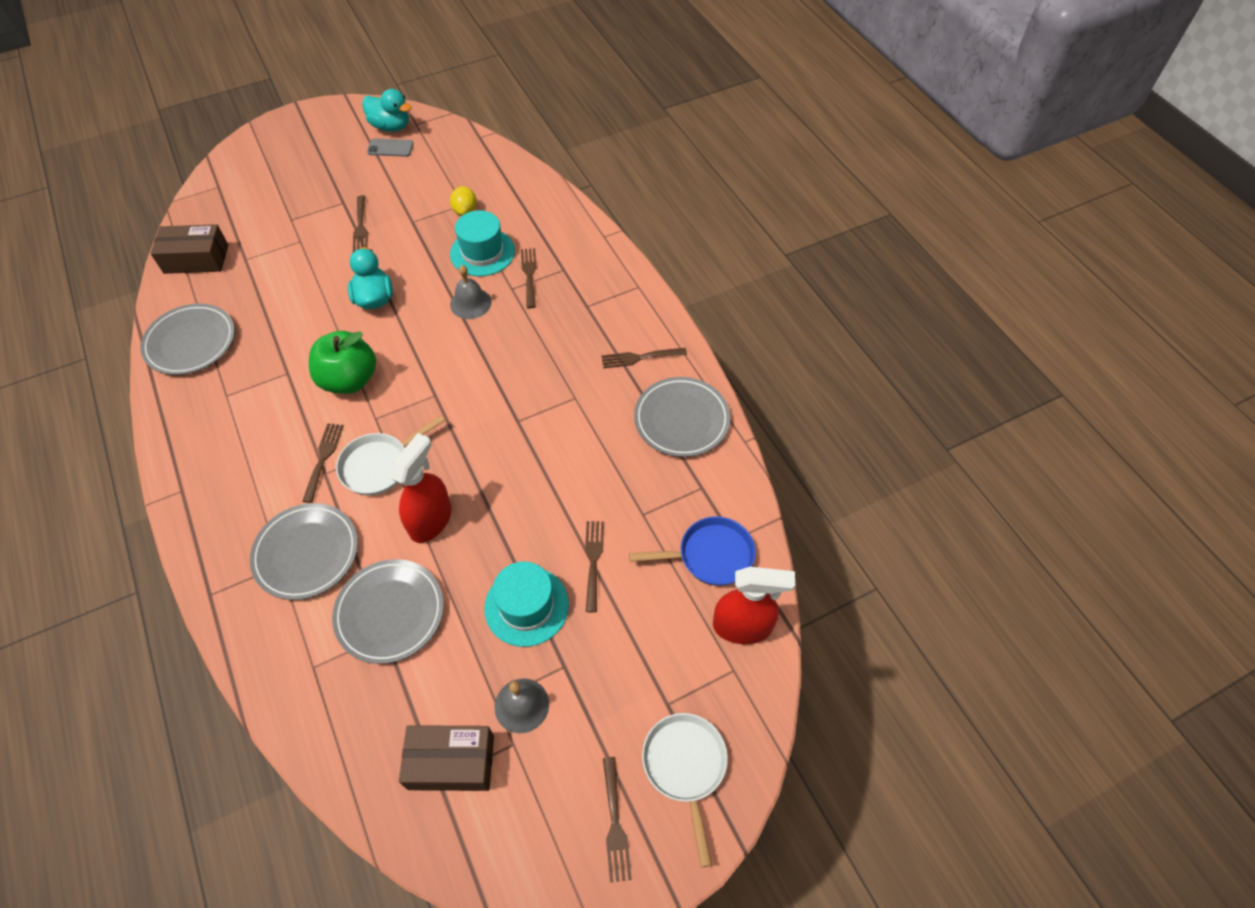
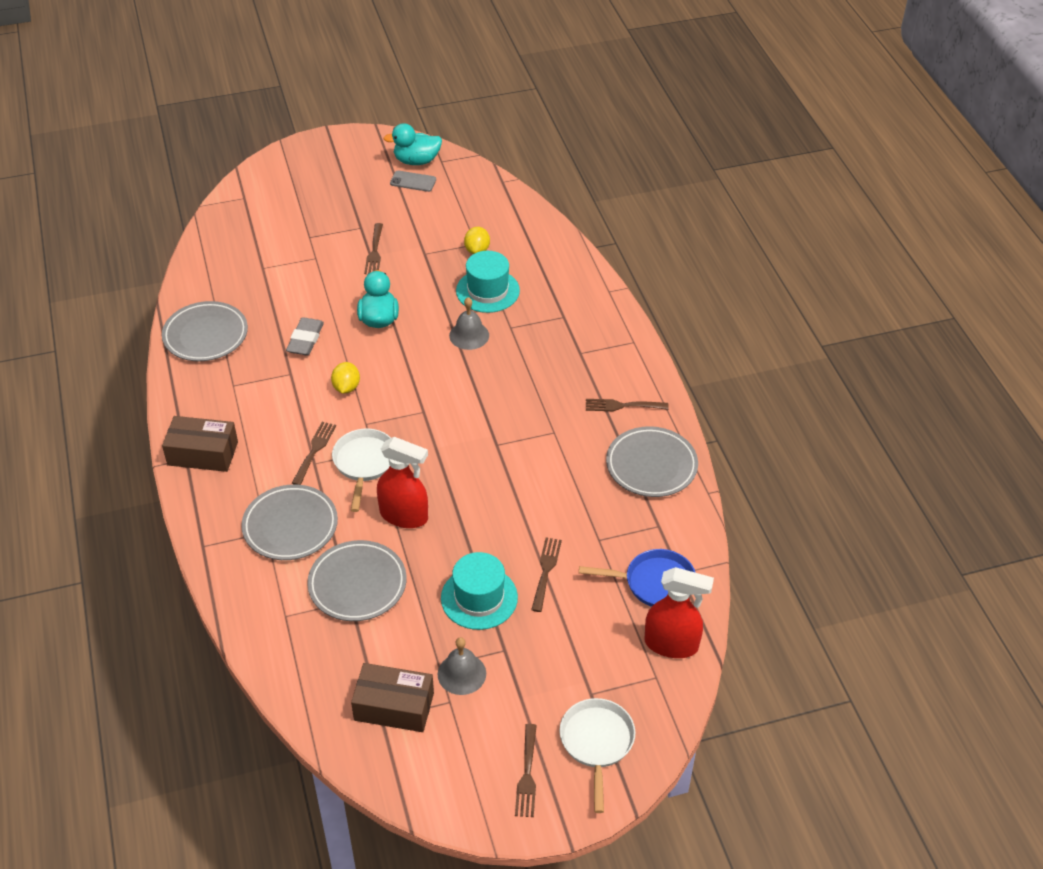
camera: 10 degrees right, 10 degrees down
brown box [151,224,228,274] -> brown box moved to [162,416,238,472]
green apple [309,331,376,394] -> yellow lemon [331,362,360,394]
white pan [336,415,445,496] -> white pan turned 120 degrees clockwise [332,429,391,512]
turquoise duck [362,89,412,132] -> turquoise duck turned 135 degrees clockwise [383,123,442,165]
red spray bottle [389,433,452,543] -> red spray bottle turned 75 degrees clockwise [377,437,428,528]
brown fork [521,248,536,308] -> none
none -> grey eraser [286,317,324,355]

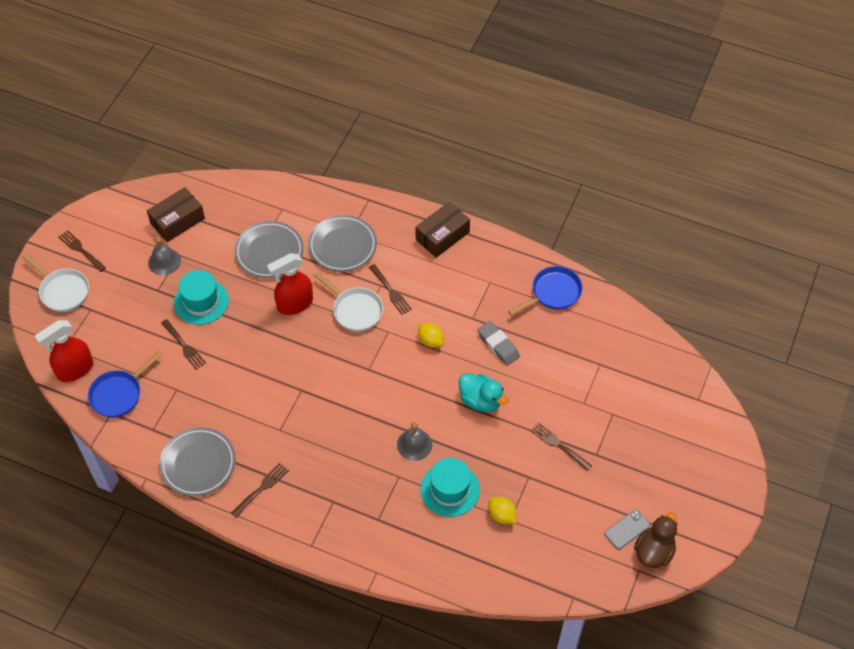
camera: 130 degrees right, 10 degrees up
grey plate [162,301,248,361] -> blue pan [508,266,582,315]
turquoise duck [383,123,442,165] -> brown duck [634,512,677,568]

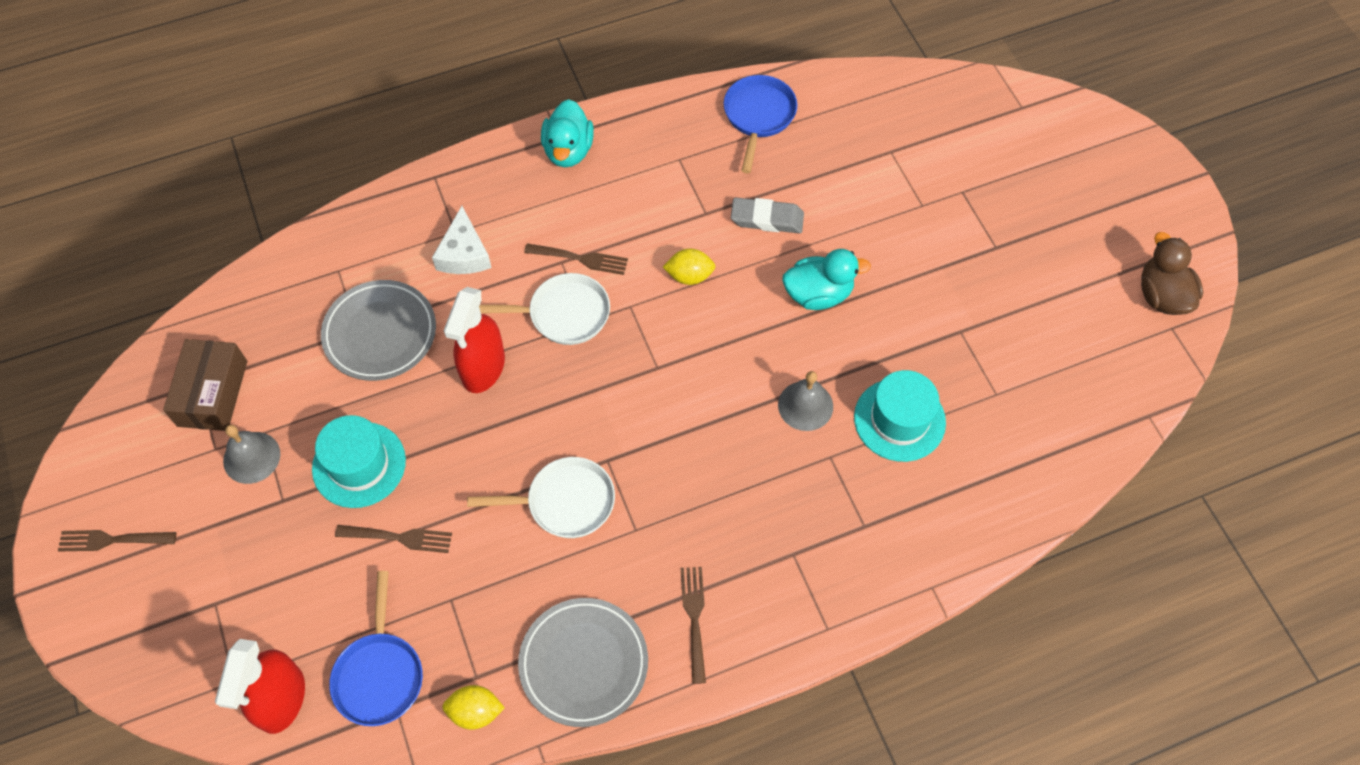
camera: 45 degrees left, 5 degrees up
white pan [22,254,89,312] -> white pan moved to [467,457,615,538]
grey plate [308,215,377,272] -> white cheese [432,206,492,274]
brown box [416,202,470,258] -> turquoise duck [541,99,594,167]
yellow lemon [488,497,516,524] -> yellow lemon moved to [442,685,505,730]
brown fork [531,422,592,471] -> none
grey phone [604,510,650,550] -> none

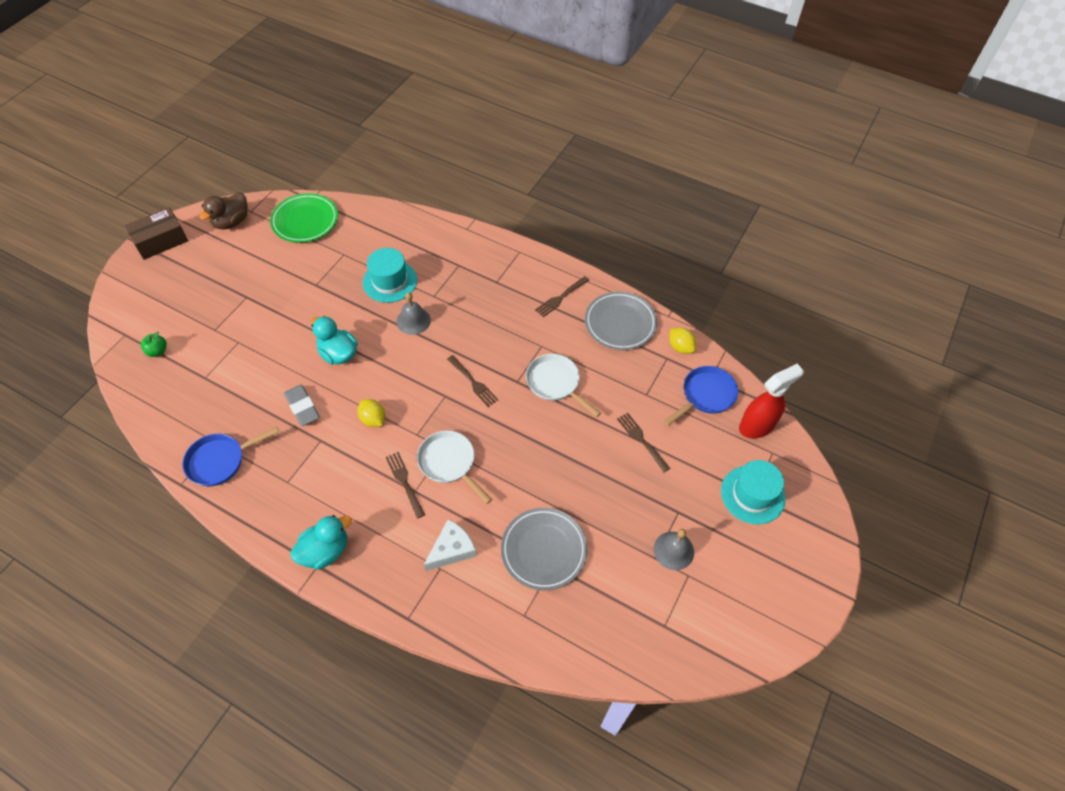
camera: 130 degrees left, 5 degrees down
brown fork [58,530,176,552] -> brown fork moved to [447,355,499,407]
brown box [163,339,247,431] -> brown box moved to [124,207,188,260]
turquoise hat [312,415,406,508] -> turquoise hat moved to [721,460,786,524]
red spray bottle [444,287,505,393] -> none
none -> green apple [141,332,167,357]
none -> green plate [270,193,338,243]

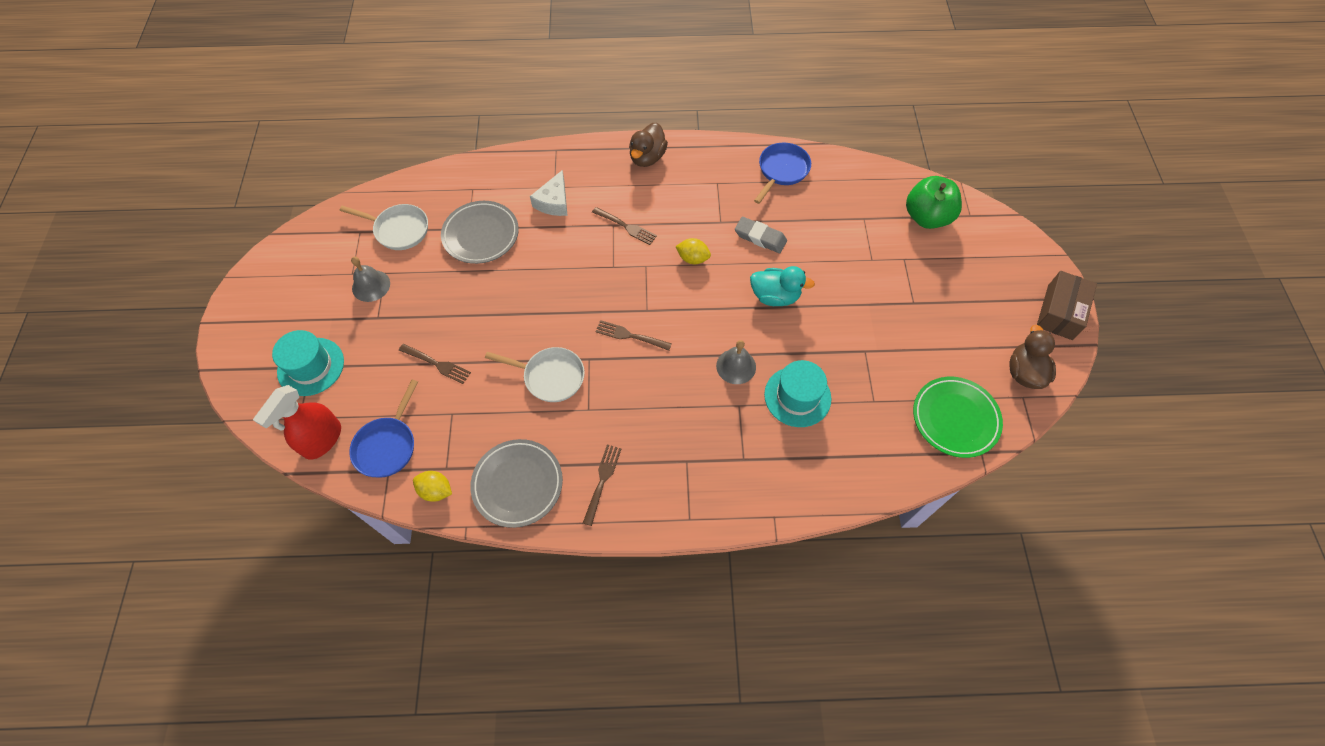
camera: 150 degrees right, 5 degrees up
green apple [141,332,167,357] -> green apple [906,176,962,229], size x2.16
turquoise duck [290,515,352,570] -> brown duck [629,123,668,167]
white pan [417,431,492,504] -> white pan moved to [339,204,428,250]

